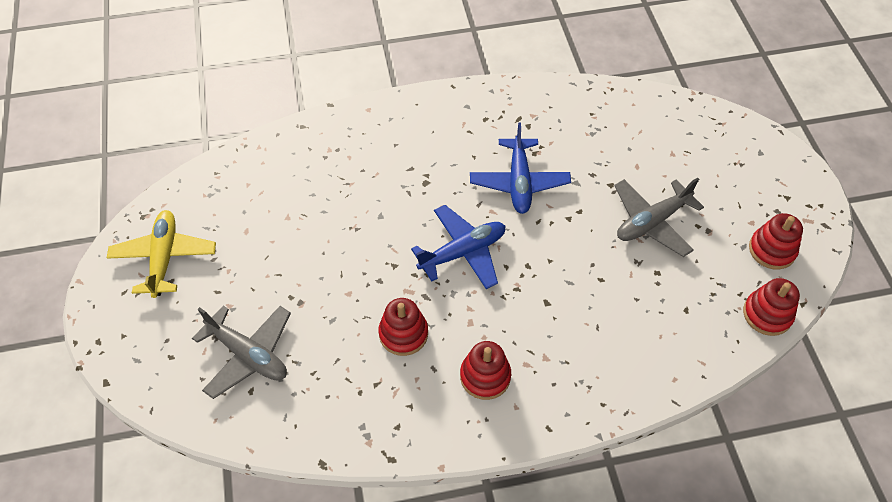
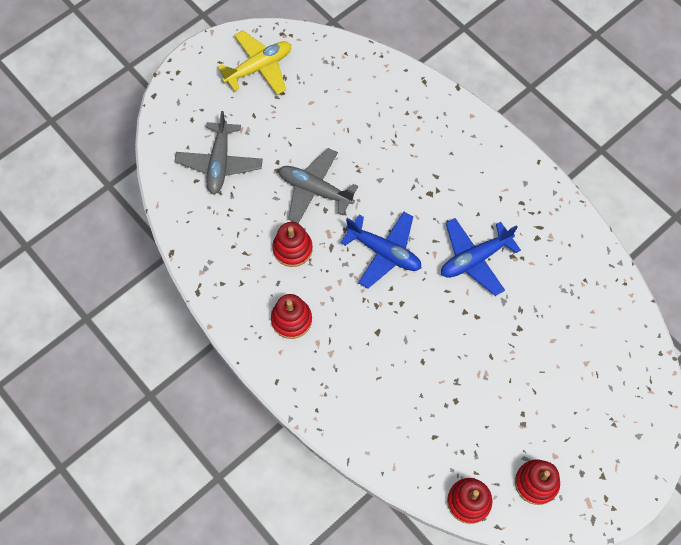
camera: 60 degrees right, 10 degrees up
grey plane [614,177,704,257] -> grey plane moved to [279,148,358,224]

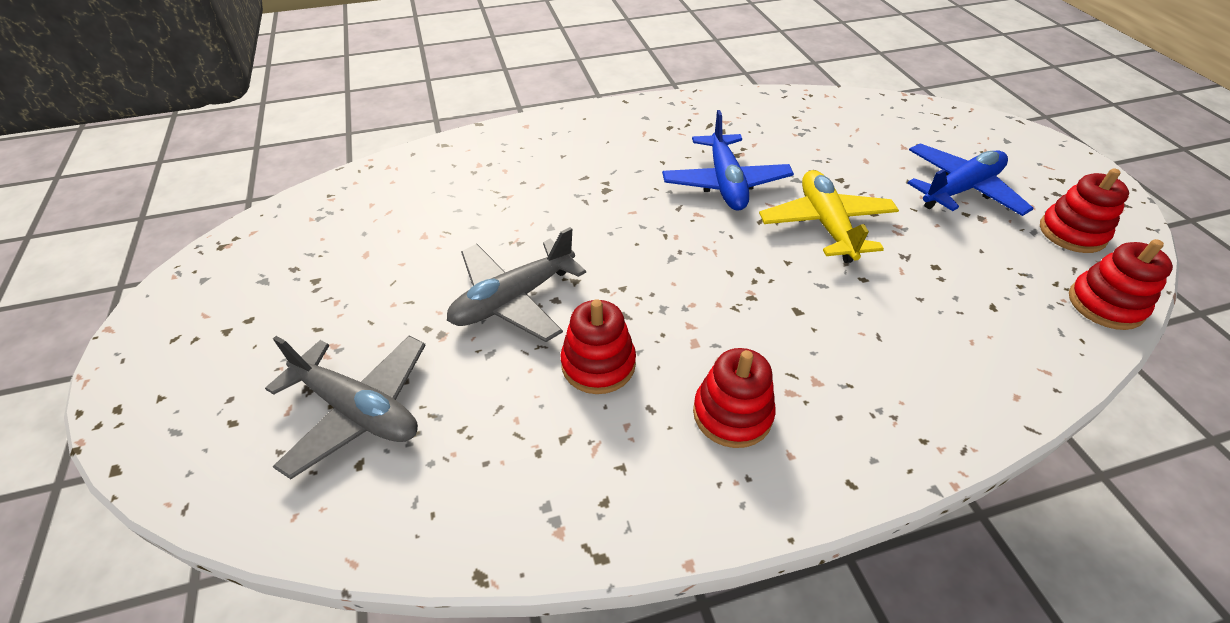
camera: 65 degrees left, 20 degrees down
yellow plane [217,30,291,95] -> yellow plane moved to [759,170,899,263]
blue plane [340,212,422,288] -> blue plane moved to [907,143,1034,216]

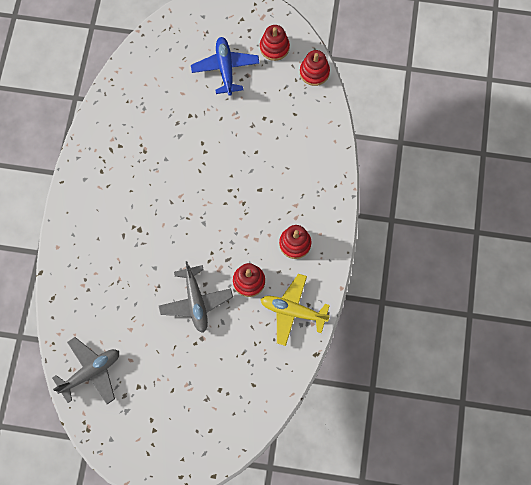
camera: 65 degrees left, 25 degrees up
grey plane [265,336,426,479] -> grey plane moved to [52,337,119,404]
blue plane [662,110,794,211] -> none
yellow plane [759,170,899,263] -> yellow plane moved to [261,274,330,346]

